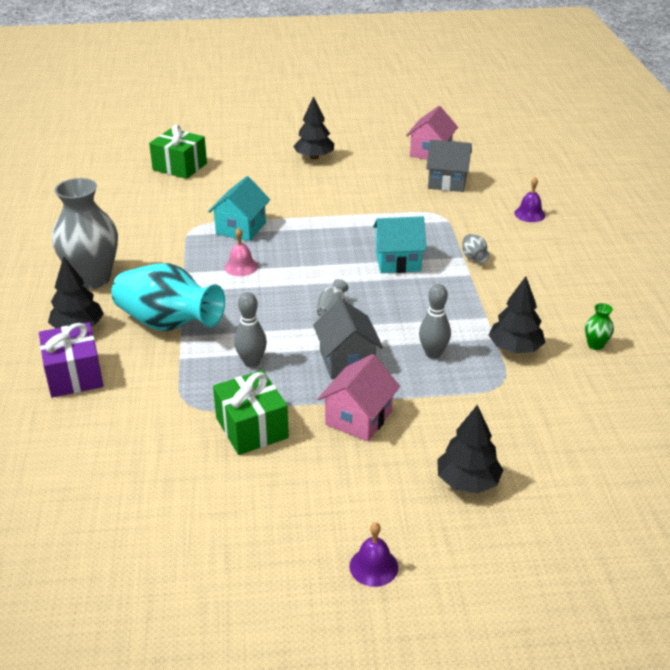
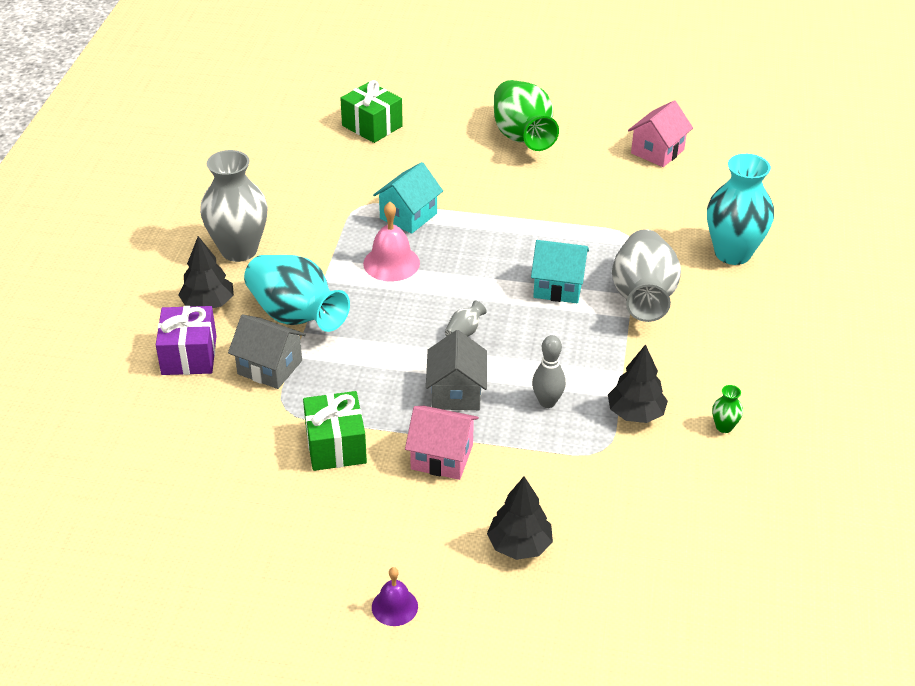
camera: 15 degrees right, 5 degrees up
pink bell [224,228,258,276] -> pink bell [363,202,420,282], size x1.58
grey bowling pin [234,292,267,368] -> none
black tree [293,96,334,160] -> green vase [494,80,559,151]
pink house [318,354,400,442] -> pink house turned 60 degrees clockwise [405,406,479,480]
grey house [426,140,472,192] -> grey house moved to [228,314,306,389]
grey vase [462,234,489,264] -> grey vase [612,229,681,322], size x2.47
purple bell [514,177,546,222] -> turquoise vase [707,154,774,265]

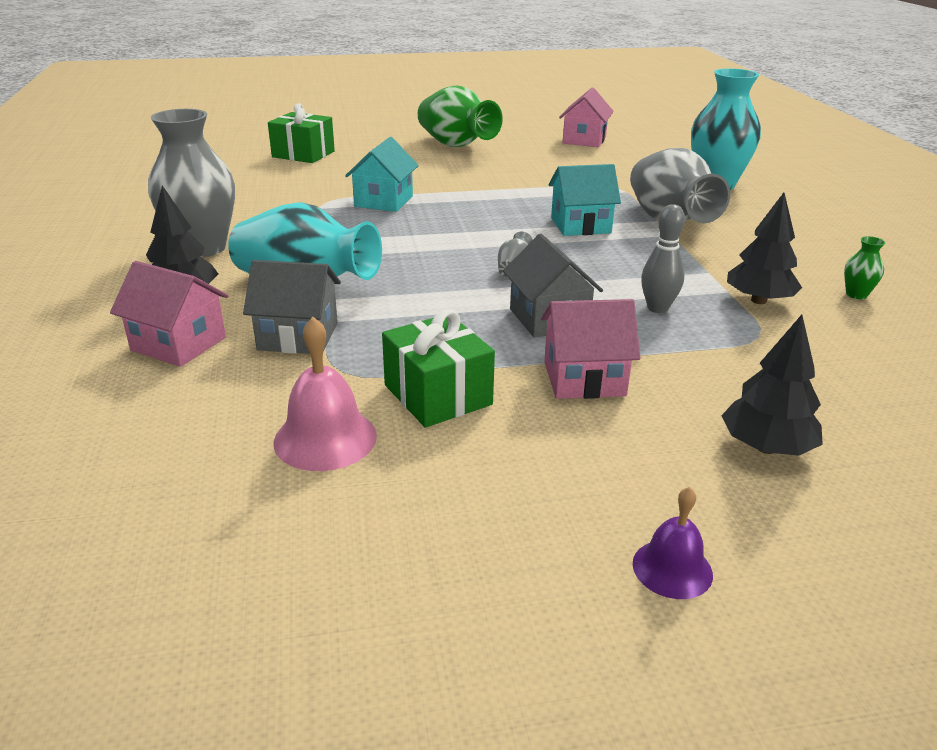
camera: 20 degrees left, 10 degrees down
purple gift [156,306,217,375] -> pink house [110,261,228,367]
pink bell [363,202,420,282] -> pink bell moved to [274,317,377,471]

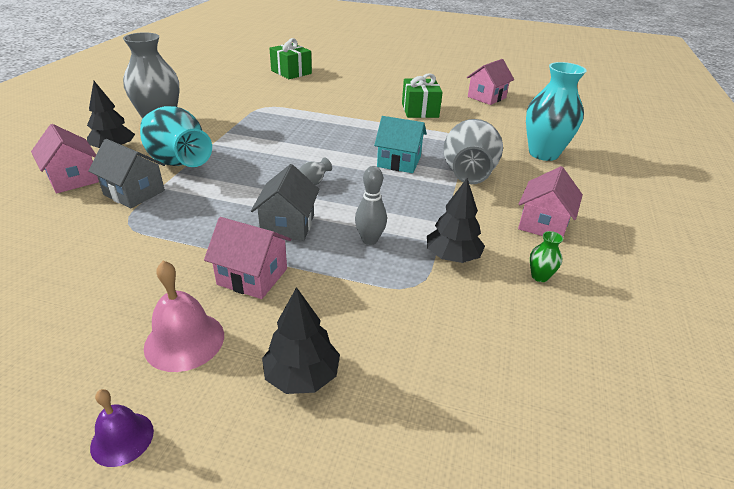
camera: 25 degrees right, 5 degrees up
pink bell [274,317,377,471] -> pink bell moved to [144,261,224,372]
turquoise house [345,137,419,212] -> none
green gift [382,310,495,427] -> green gift moved to [402,73,443,118]
green vase [417,85,503,147] -> none
none -> pink house [518,166,583,237]

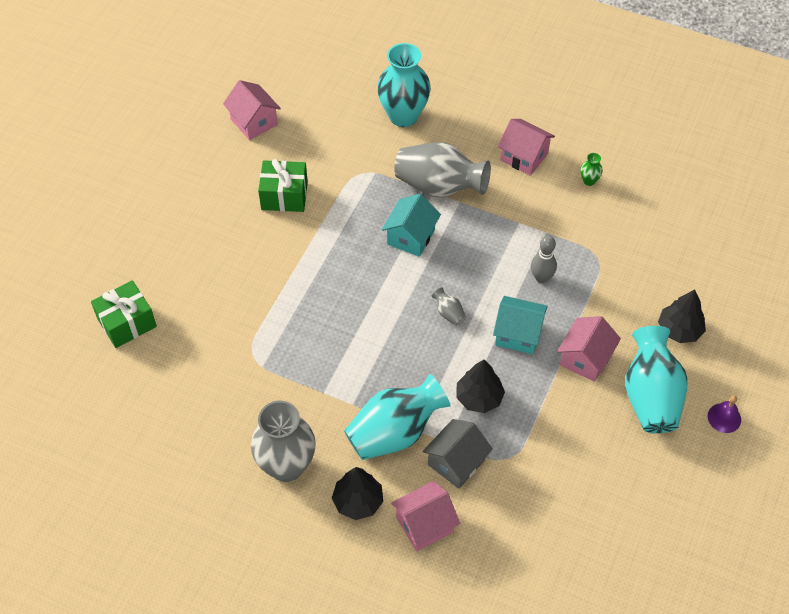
camera: 80 degrees left, 20 degrees up
pink bell [144,261,224,372] -> turquoise vase [625,326,688,433]
grey house [251,164,319,241] -> turquoise house [493,296,548,354]
black tree [427,178,485,263] -> black tree moved to [456,360,505,413]

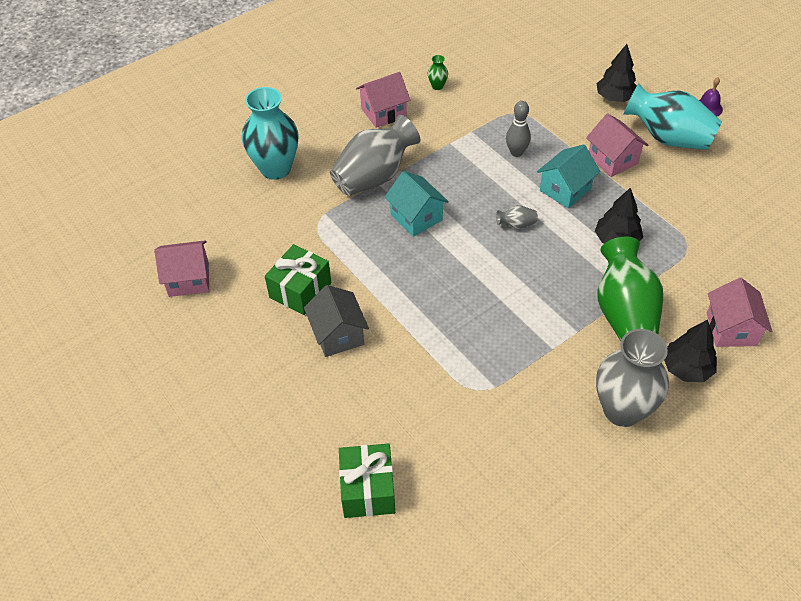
camera: 60 degrees left, 5 degrees down
turquoise vase [344,374,451,460] -> green vase [598,237,663,341]
grey house [423,419,493,489] -> grey house moved to [304,285,369,357]

